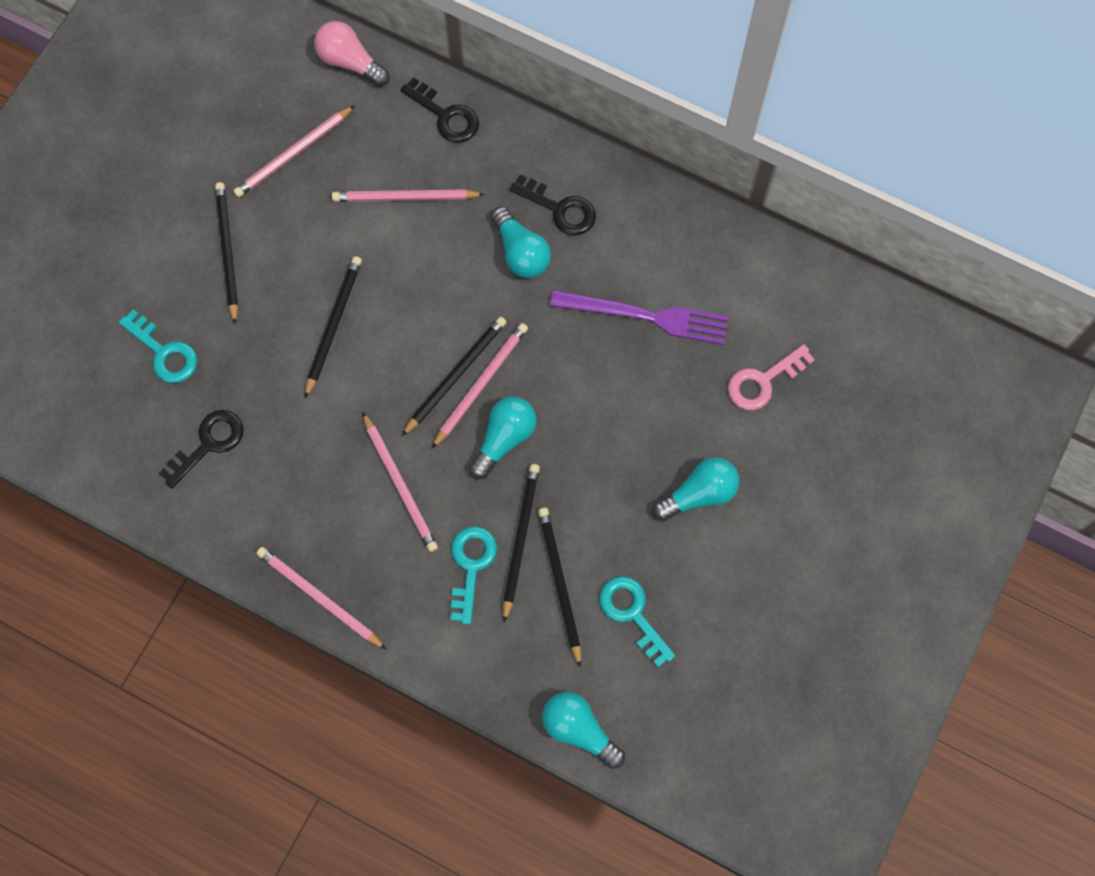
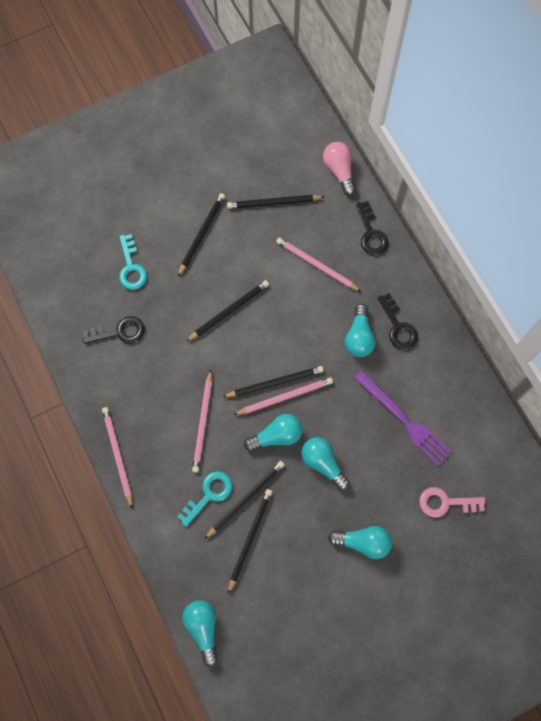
camera: 35 degrees right, 0 degrees up
pink pencil [233,105,355,198] -> black pencil [227,195,324,209]
turquoise key [599,576,675,667] -> none
none -> turquoise light bulb [301,437,350,490]

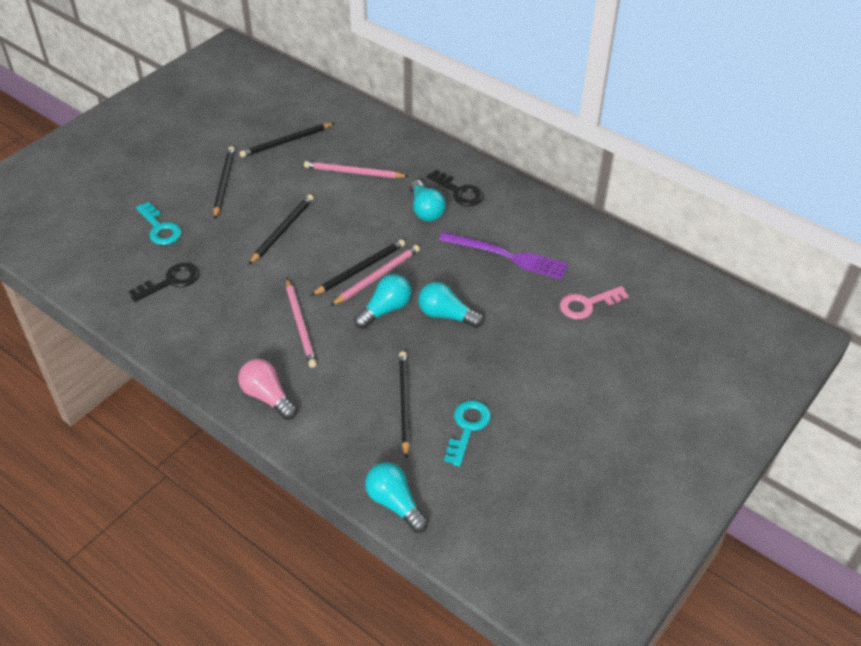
camera: 25 degrees left, 25 degrees down
pink pencil [102,407,133,508] -> none
turquoise key [177,471,232,527] -> turquoise key moved to [444,400,491,467]
black pencil [205,461,285,539] -> none
pink light bulb [323,142,356,196] -> pink light bulb moved to [238,359,297,420]
turquoise light bulb [328,526,392,559] -> none
black key [356,201,389,255] -> none

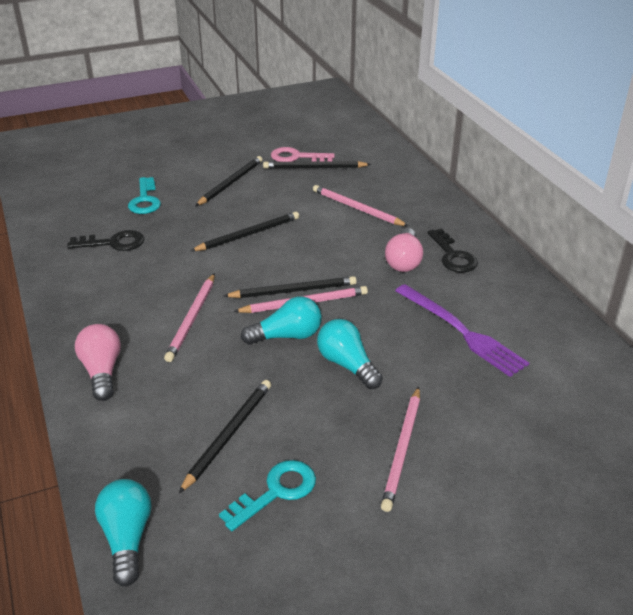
camera: 30 degrees right, 10 degrees down
turquoise light bulb [410,180,446,222] -> pink light bulb [385,228,423,272]
pink key [560,286,629,319] -> pink key moved to [271,147,335,162]
none -> pink pencil [381,387,420,512]

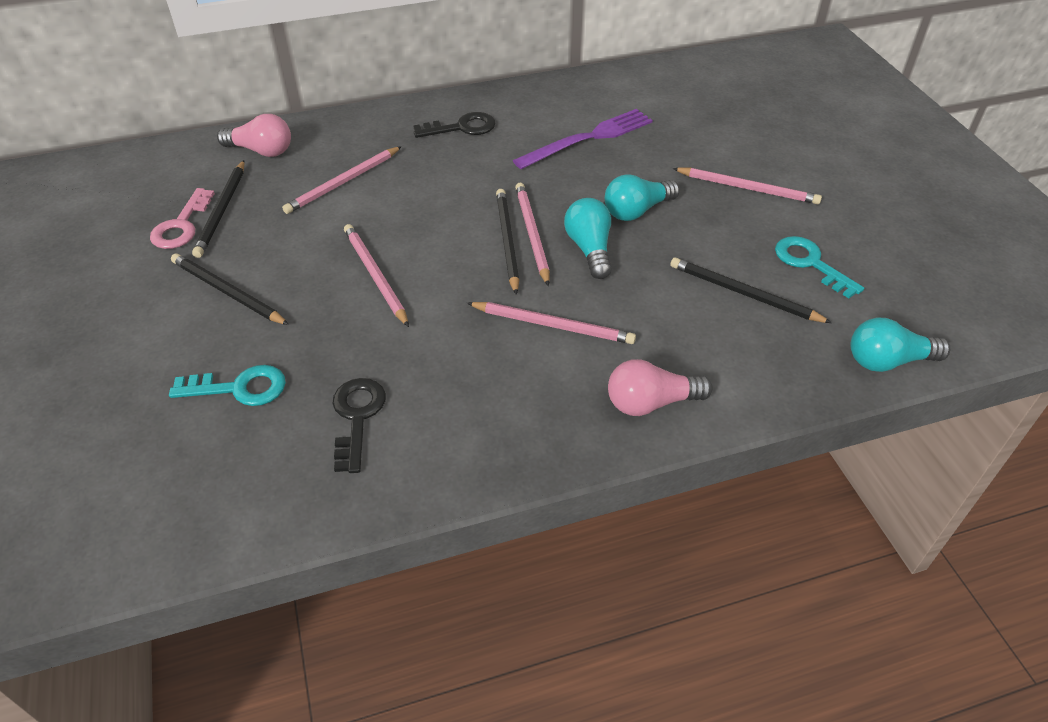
camera: 85 degrees left, 10 degrees up
black pencil [191,212,299,251] -> pink pencil [344,224,409,327]
pink light bulb [385,228,423,272] -> pink light bulb moved to [217,114,291,157]

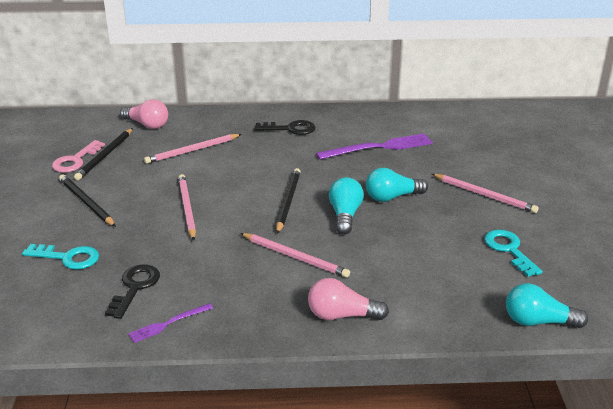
camera: 15 degrees right, 15 degrees down
pink pencil [515,183,550,286] -> none
black pencil [670,257,832,323] -> none
none -> purple fork [128,303,213,343]

